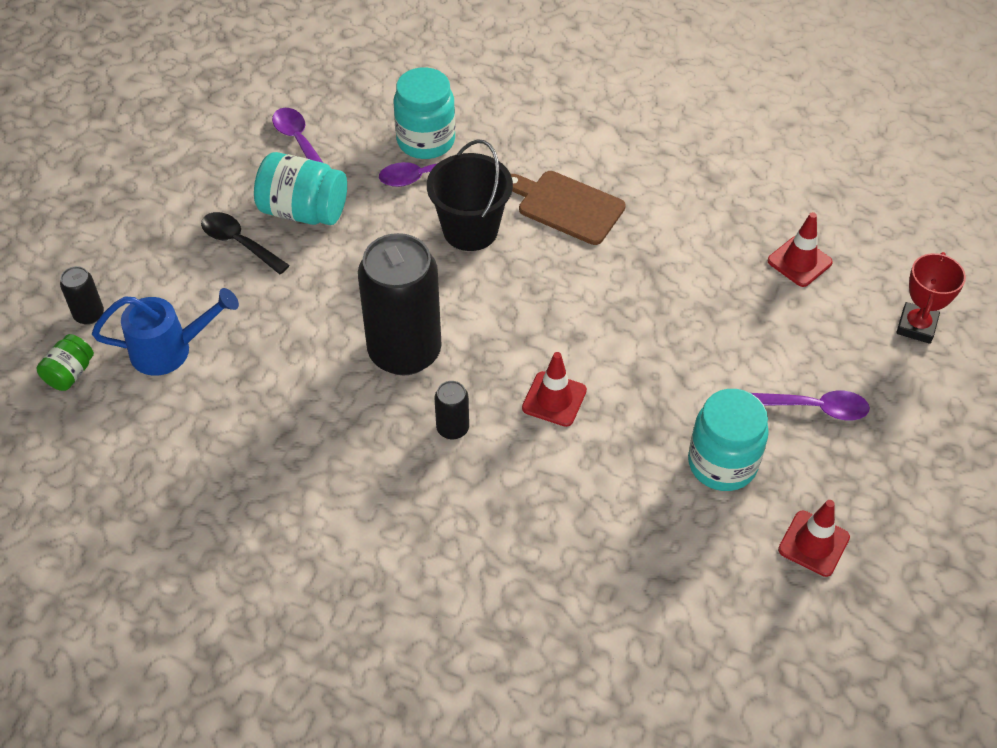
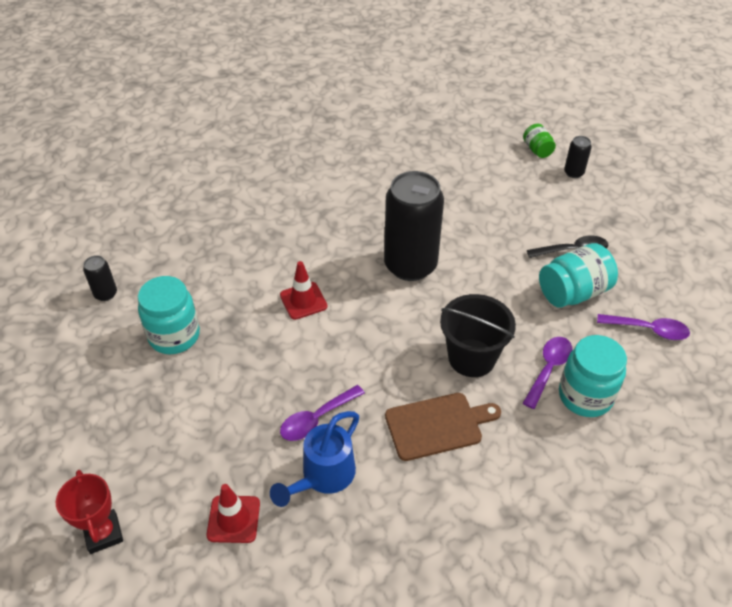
camera: 135 degrees right, 5 degrees down
blue watering can [92,288,239,376] -> blue watering can moved to [270,411,359,507]
black can [435,381,469,439] -> black can moved to [83,255,117,301]
purple spoon [751,391,870,420] -> purple spoon moved to [280,385,365,441]
red traffic cone [778,500,850,577] -> none

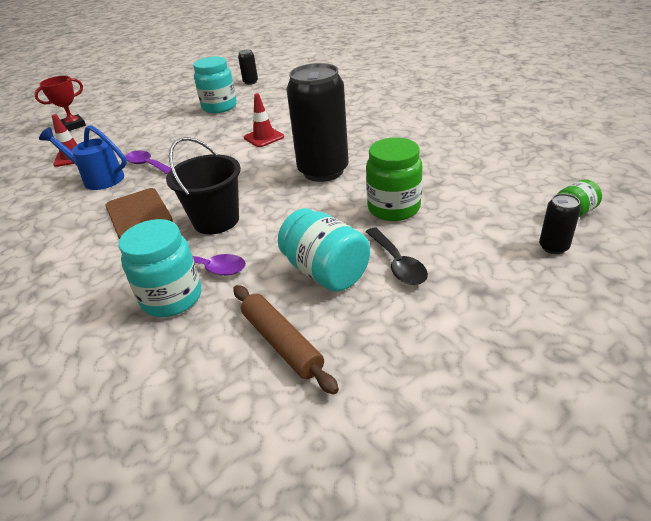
camera: 80 degrees right, 10 degrees down
purple spoon [597,314,690,340] -> brown rolling pin [233,285,339,395]
none -> green jar [366,138,422,221]

